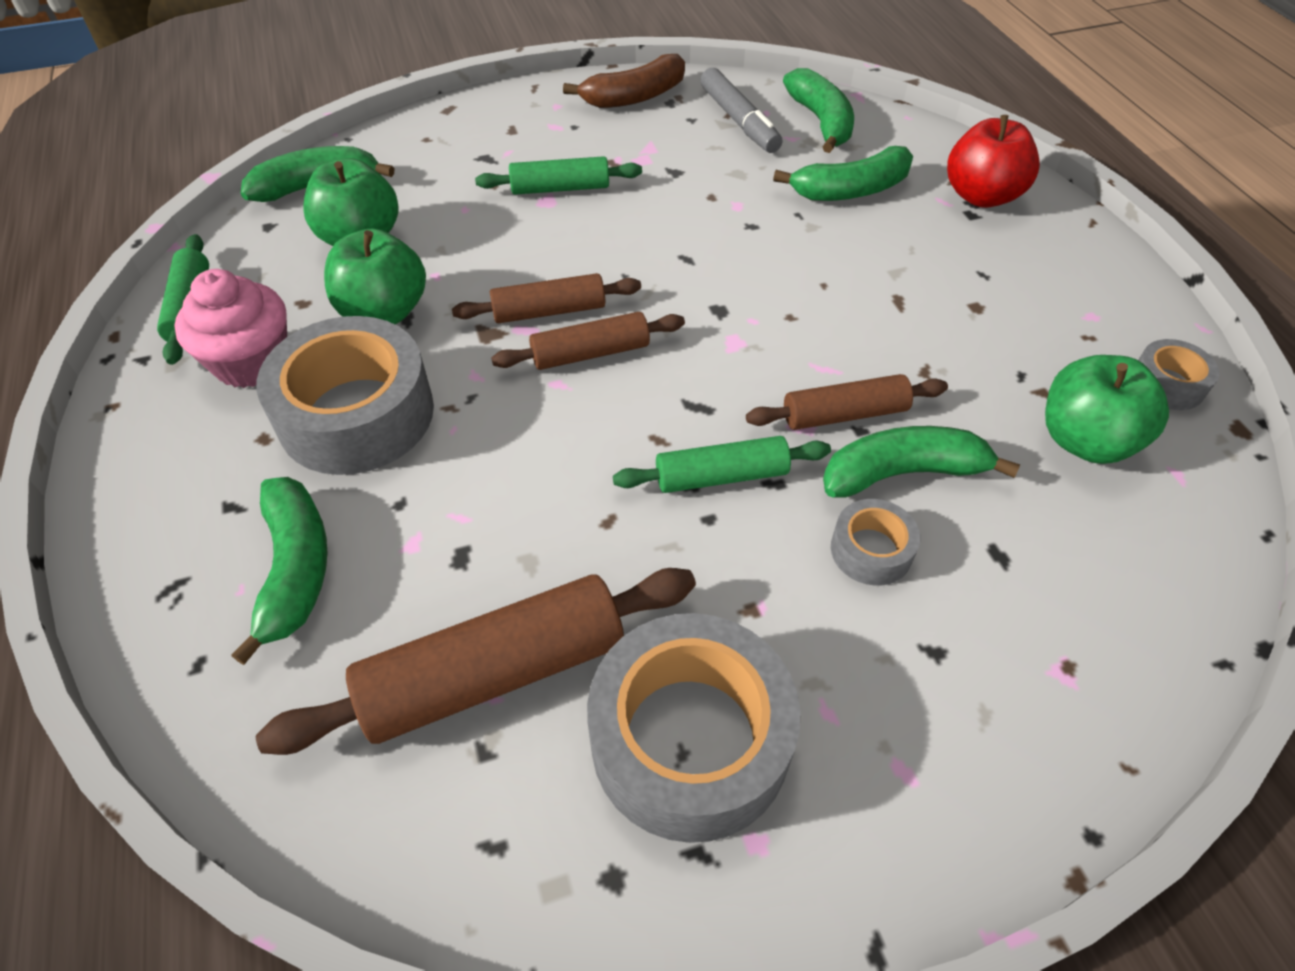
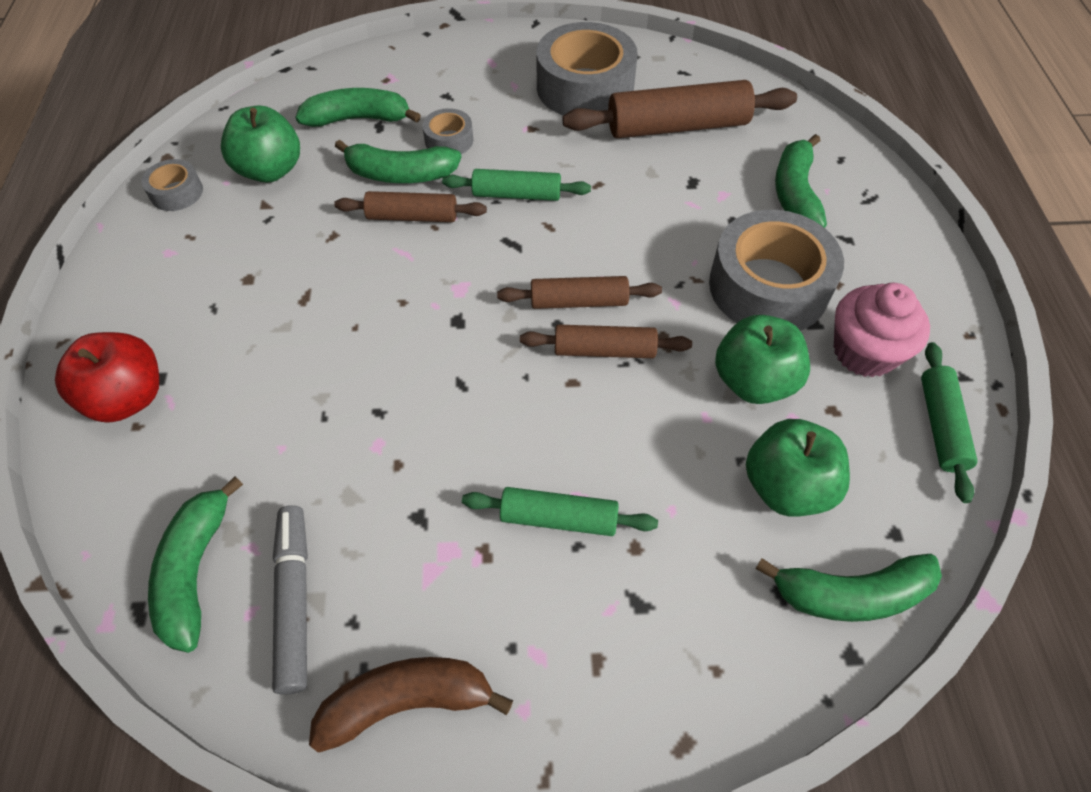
camera: 165 degrees left, 5 degrees up
green banana [773,146,913,201] -> green banana moved to [295,88,421,127]

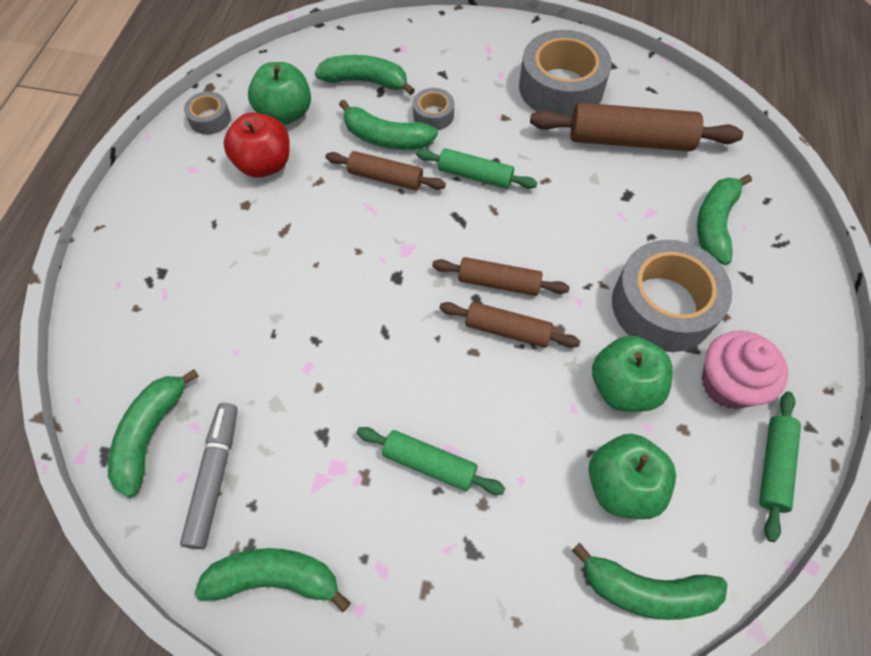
camera: 15 degrees right, 5 degrees up
red apple [55,332,159,423] -> red apple moved to [223,113,290,178]
brown banana [309,657,513,753] -> green banana [195,548,351,612]

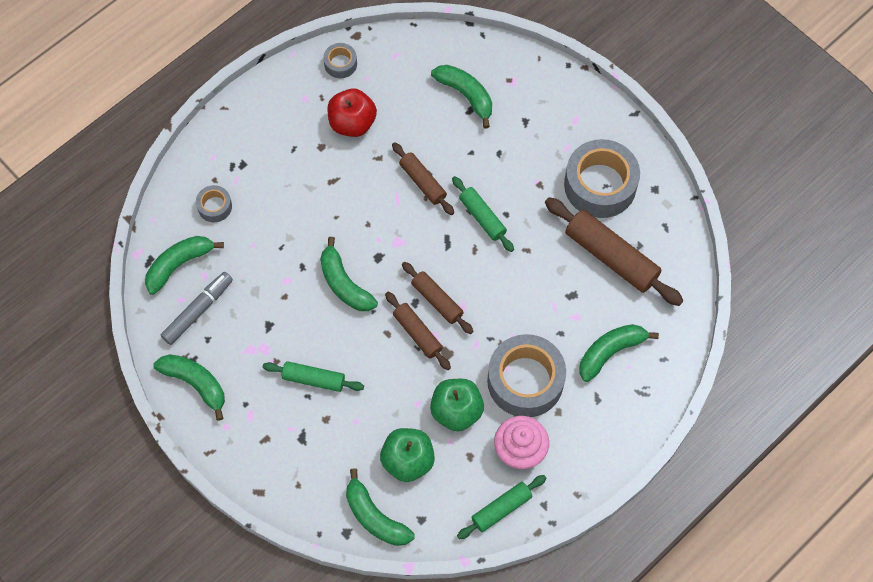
camera: 35 degrees right, 5 degrees up
green apple [248,62,311,125] -> none
green banana [339,100,438,150] -> green banana moved to [320,237,378,311]
green rolling pin [357,427,505,495] -> green rolling pin turned 45 degrees counterclockwise [263,361,364,392]
grey tape [413,88,454,130] -> grey tape moved to [196,185,232,222]

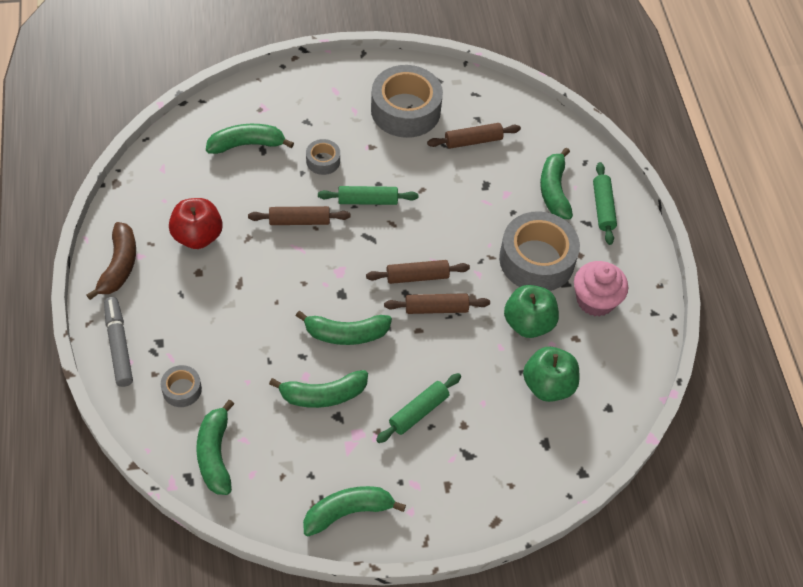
camera: 60 degrees left, 10 degrees down
grey marker [161,272,233,345] -> grey marker moved to [104,297,133,387]
grey tape [323,43,357,78] -> grey tape moved to [306,139,340,175]
green banana [346,468,415,546] -> green banana moved to [269,370,368,408]
green rolling pin [457,475,546,539] -> green rolling pin moved to [593,162,617,245]
brown rolling pin [545,197,684,306] -> brown rolling pin [427,123,521,149], size x0.59
none -> brown banana [86,222,136,300]

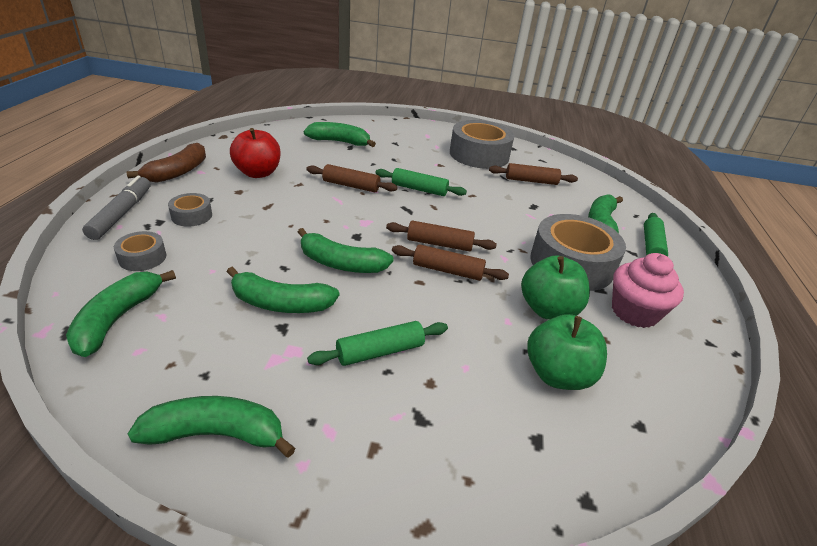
camera: 20 degrees right, 20 degrees down
grey tape [306,139,340,175] -> grey tape moved to [168,193,212,227]

